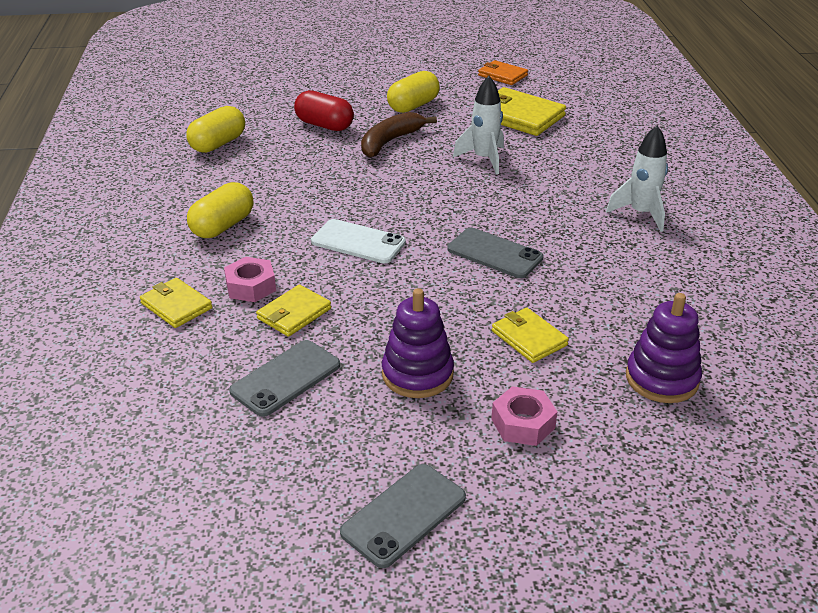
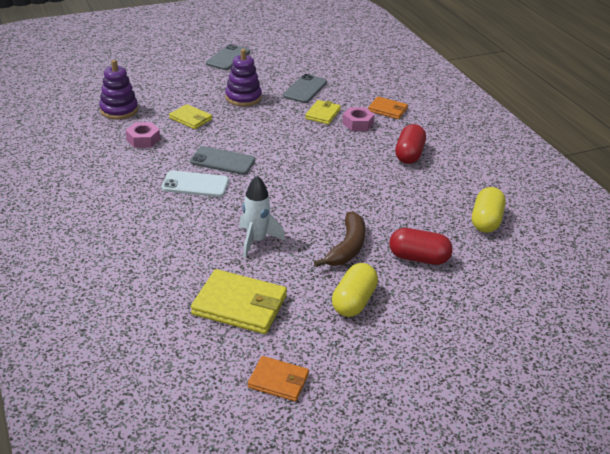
camera: 160 degrees right, 0 degrees up
yellow wallet [140,278,213,328] -> orange wallet [368,97,408,119]
yellow capsule [187,182,253,238] -> red capsule [395,124,426,164]
white phone [311,219,406,263] -> white phone moved to [162,171,229,197]
pink nut [491,386,557,446] -> pink nut moved to [126,122,160,148]
white rocket [606,125,668,232] -> none

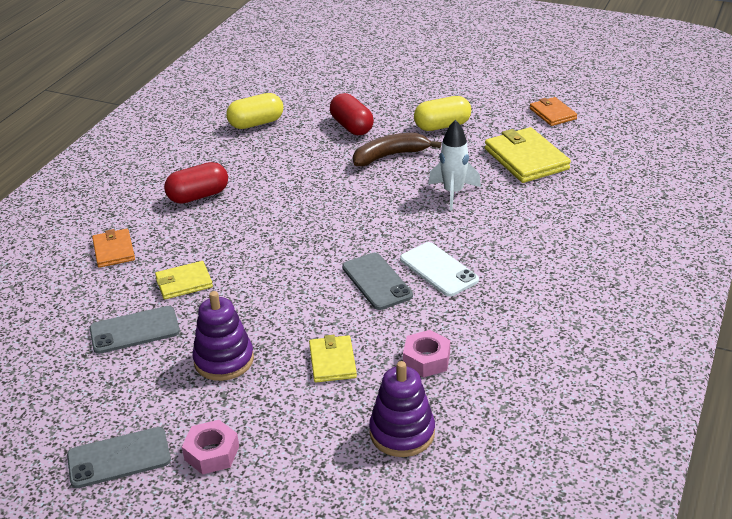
camera: 130 degrees left, 0 degrees up
pink nut [342,107,375,131] -> pink nut moved to [182,420,239,475]

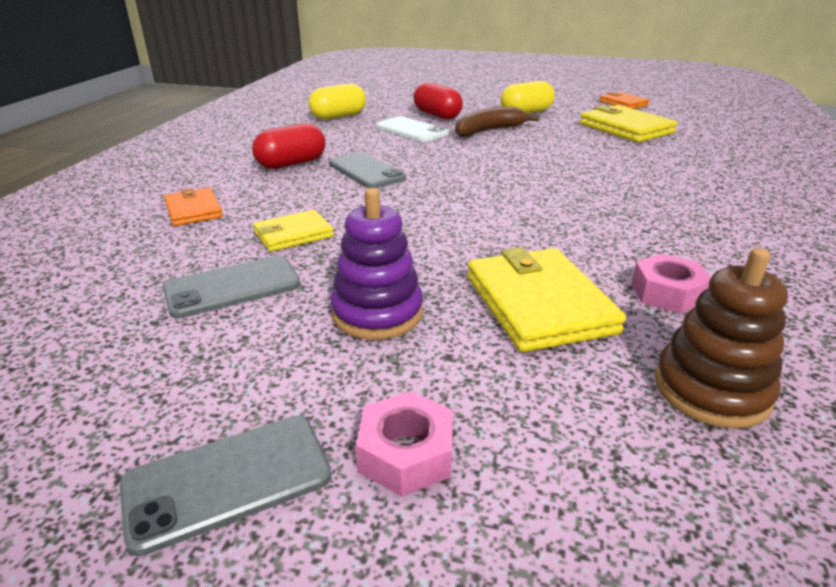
camera: 10 degrees left, 5 degrees down
yellow wallet [309,335,357,382] -> yellow wallet [467,247,626,352], size x1.70
grey phone [342,253,413,310] -> grey phone moved to [329,152,406,188]
purple stacking toy [369,361,435,457] -> brown stacking toy [655,248,788,428]
white phone [400,242,479,297] -> white phone moved to [376,116,448,142]
white rocket [428,120,481,211] -> none

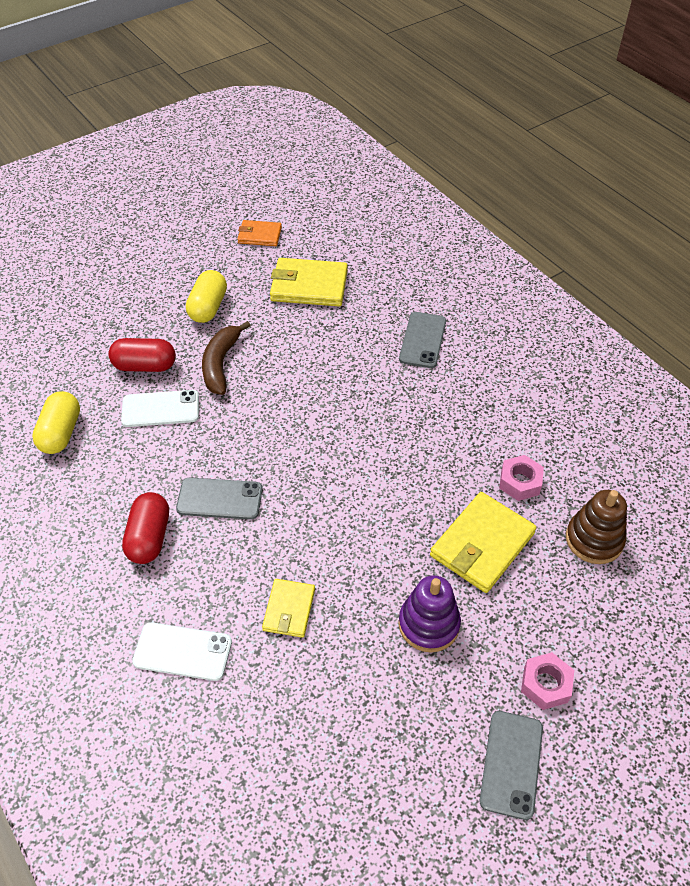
camera: 50 degrees left, 20 degrees up
grey phone [163,256,301,318] -> grey phone moved to [399,312,446,368]
orange wallet [164,187,223,226] -> white phone [132,622,232,681]
yellow wallet [467,247,626,352] -> yellow wallet turned 75 degrees counterclockwise [430,492,537,593]

